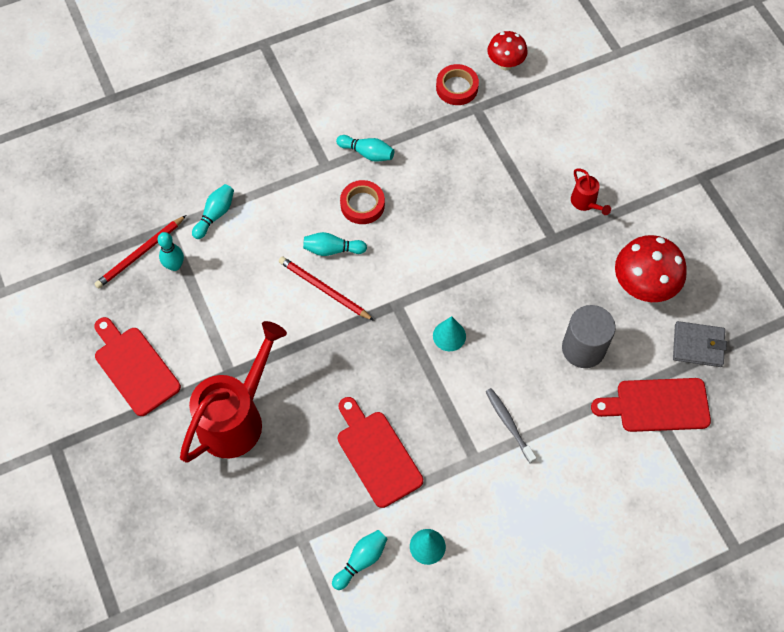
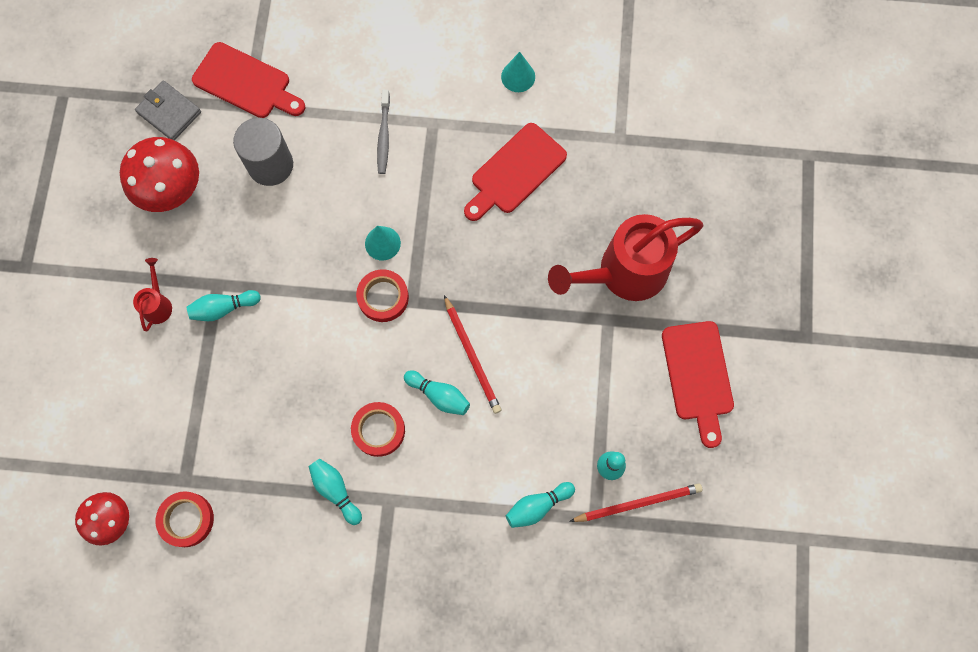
camera: 150 degrees left, 10 degrees up
turquoise bowling pin [332,530,388,590] -> turquoise bowling pin moved to [186,290,260,321]
red cutting board [338,397,423,508] -> red cutting board turned 45 degrees clockwise [464,123,567,221]
none -> red tape [356,269,409,322]

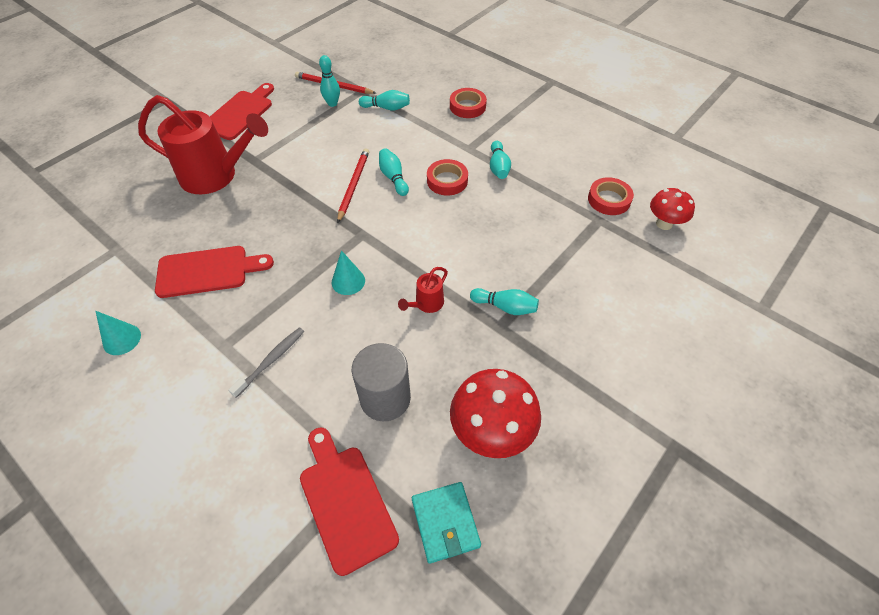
camera: 145 degrees left, 20 degrees down
red watering can [133,258,172,331] -> red watering can moved to [398,267,448,313]
grey wallet [135,80,201,141] -> turquoise wallet [412,482,481,564]
red tape [356,269,409,322] -> red tape moved to [450,88,487,118]

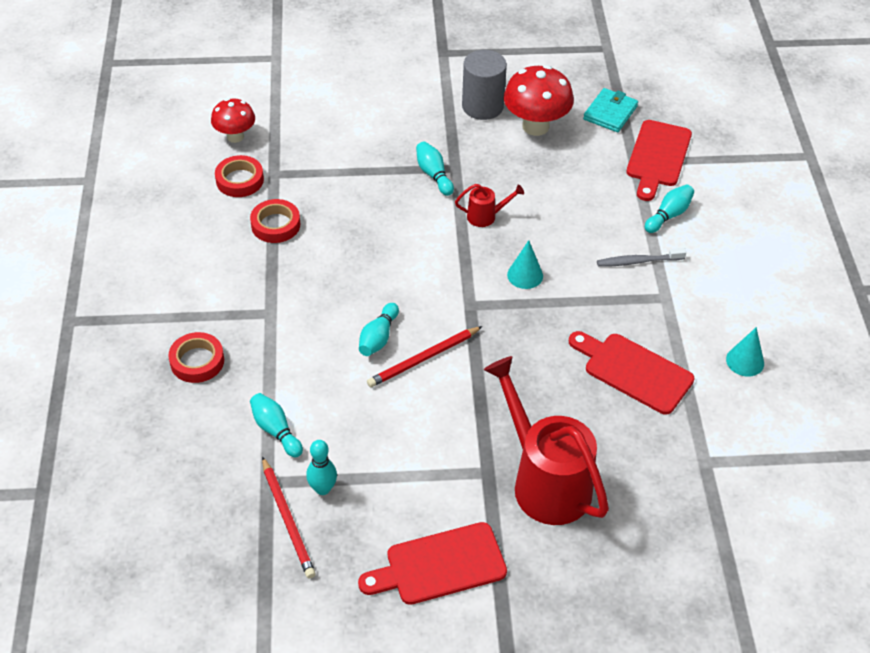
camera: 135 degrees left, 5 degrees down
grey cylinder [352,343,411,421] -> grey cylinder moved to [462,50,507,120]
red tape [427,159,468,196] -> red tape moved to [250,199,300,243]
turquoise bowling pin [490,141,511,179] -> turquoise bowling pin moved to [645,184,694,233]

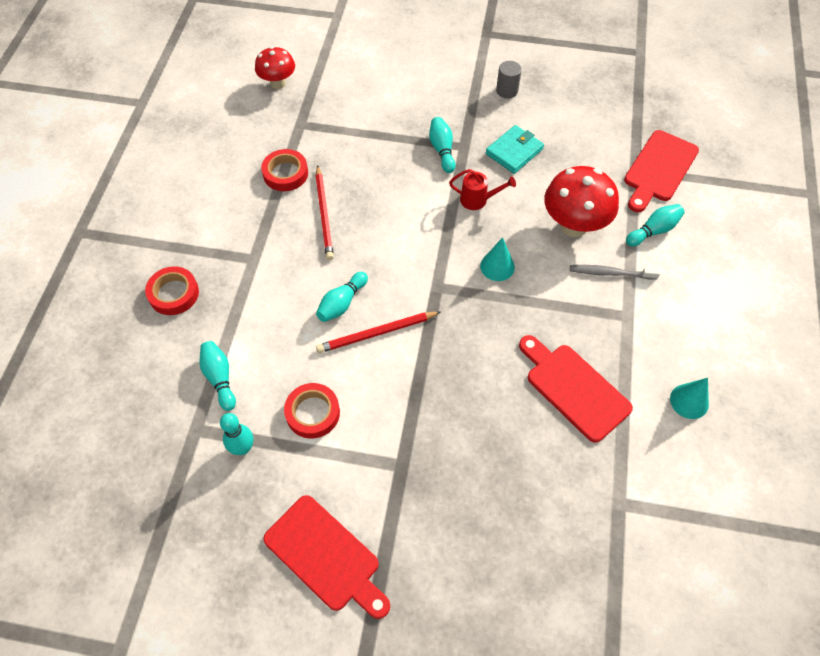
camera: 15 degrees right, 10 degrees up
red tape [215,155,264,197] -> red tape moved to [284,383,340,439]
red pencil [262,456,316,579] -> red pencil moved to [315,165,334,260]
red cutting board [358,522,507,605] -> red cutting board turned 135 degrees counterclockwise [263,495,390,619]
grey cylinder [462,50,507,120] -> grey cylinder [496,61,522,99], size x0.56
red watering can [484,356,609,525] -> none
red mushroom [504,65,574,136] -> red mushroom moved to [544,166,619,237]
turquoise wallet [583,88,638,132] -> turquoise wallet moved to [486,125,544,174]

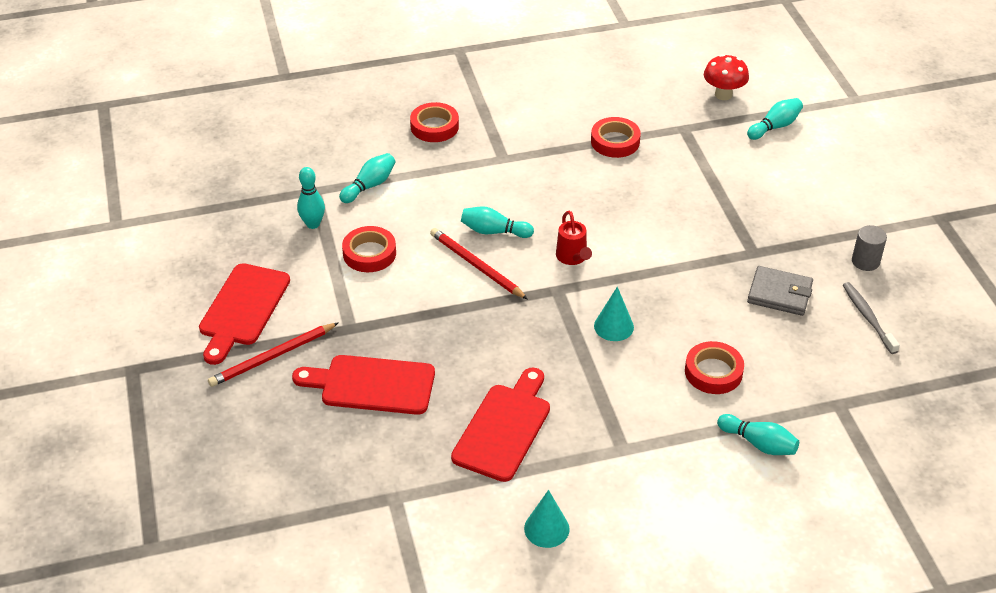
camera: 65 degrees right, 15 degrees down
red pencil [315,165,334,260] -> red pencil moved to [208,322,339,387]
turquoise bowling pin [429,117,456,173] -> turquoise bowling pin moved to [747,98,803,140]
red watering can [449,169,516,210] -> red watering can moved to [556,211,592,265]
turquoise wallet [486,125,544,174] -> grey wallet [747,266,813,316]
red mushroom [544,166,619,237] -> red tape [685,341,744,394]
grey toothbrush [570,265,660,280] -> grey toothbrush moved to [843,282,900,354]
red cutting board [624,130,699,212] -> red cutting board moved to [292,355,435,415]

